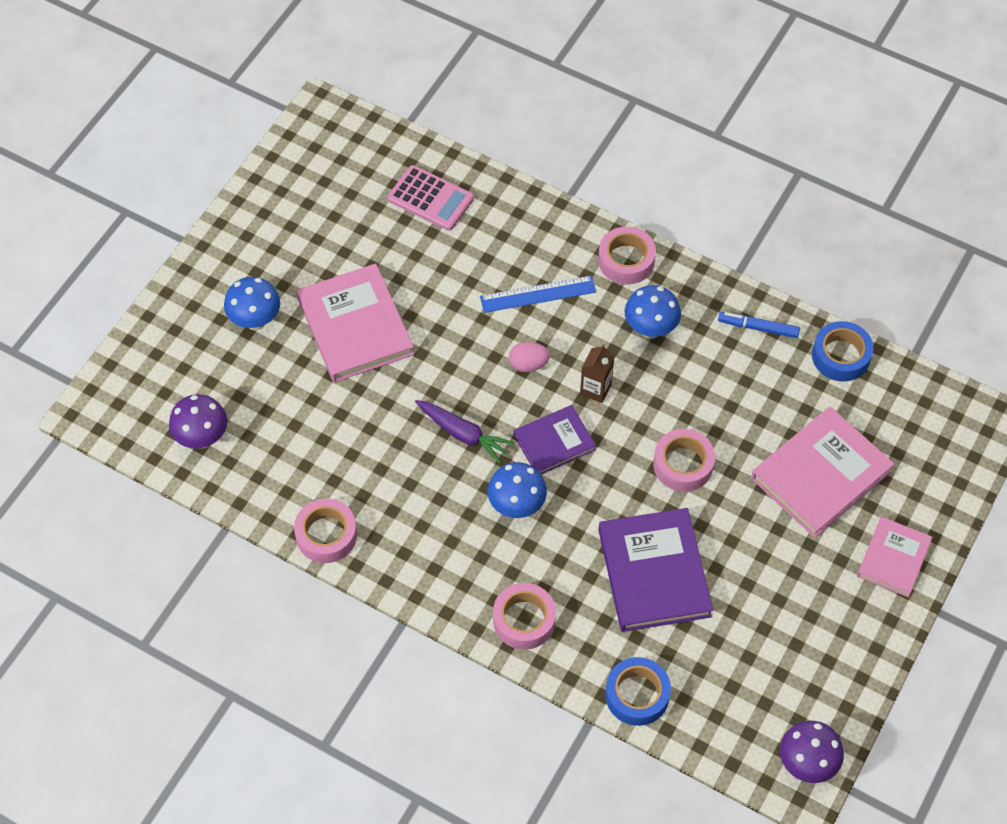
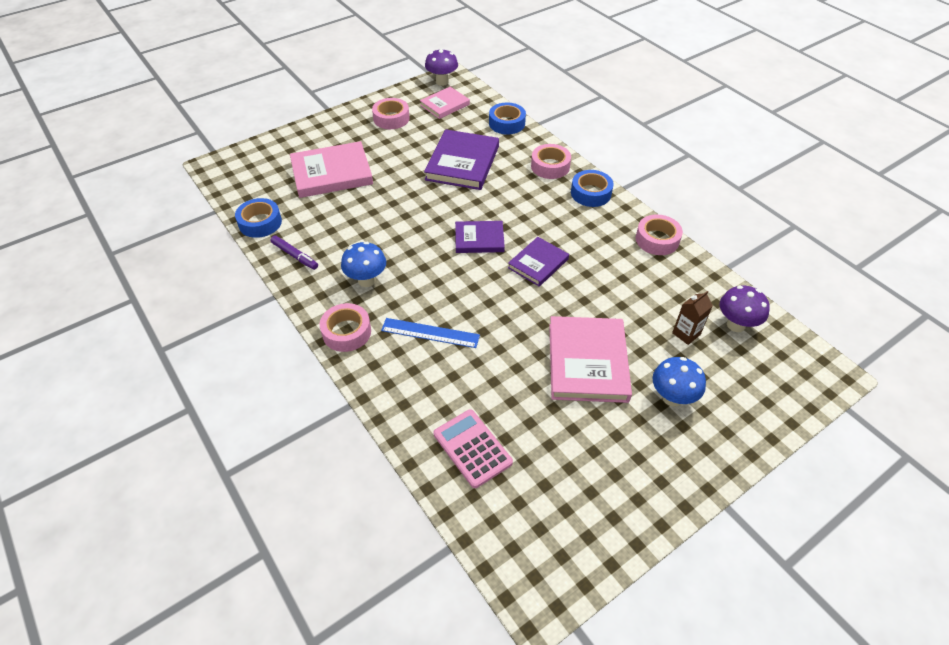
camera: 155 degrees left, 10 degrees down
purple carrot [415,400,515,464] -> purple book [508,237,569,287]
blue mushroom [488,462,547,518] -> none
pink egg [509,342,550,372] -> none
brown carton [580,344,614,403] -> brown carton moved to [672,291,713,345]
pink tape [653,429,715,492] -> pink tape moved to [372,98,410,129]
blue marker [718,312,800,338] -> purple marker [271,235,318,270]
pink book [857,517,932,597] -> pink book moved to [420,87,470,119]
none -> blue tape [571,170,614,207]

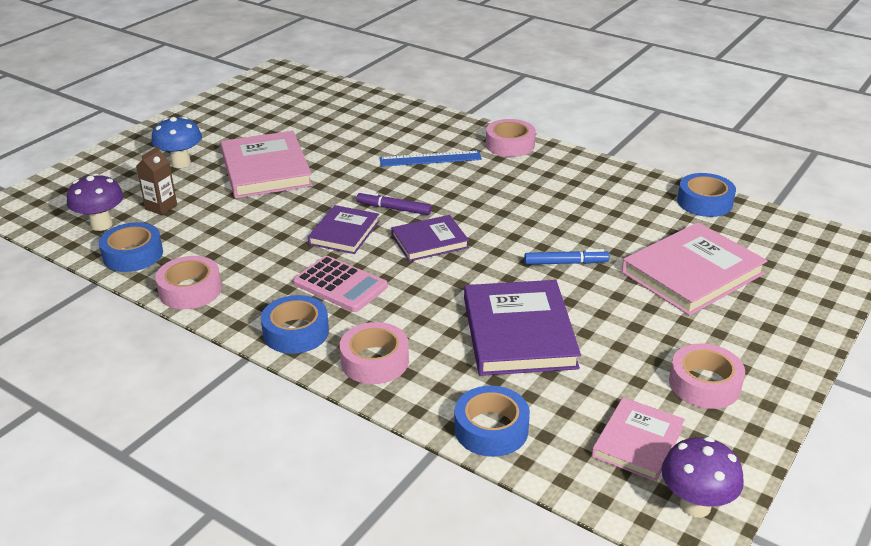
camera: 160 degrees right, 15 degrees down
purple marker [271,235,318,270] -> purple marker moved to [357,191,432,215]
blue mushroom [341,242,386,287] -> none
pink calculator [434,409,513,488] -> pink calculator moved to [293,256,388,312]
none -> blue tape [99,222,163,272]
none -> blue marker [524,249,610,265]

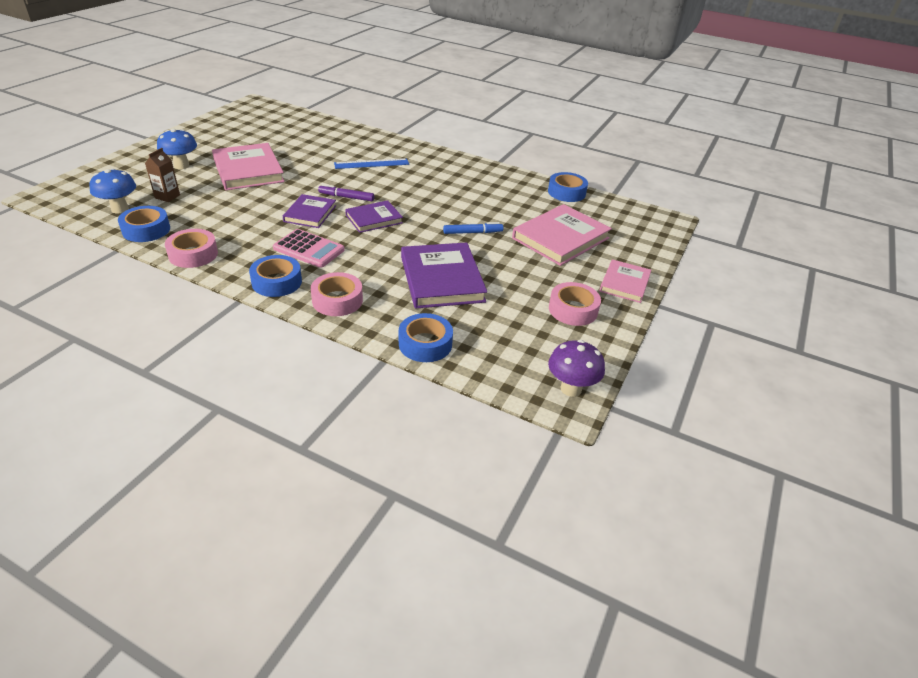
camera: 10 degrees left, 5 degrees up
purple mushroom [67,173,124,231] -> blue mushroom [89,168,136,213]
pink tape [486,119,536,157] -> none
pink book [592,397,685,481] -> pink book moved to [600,259,651,303]

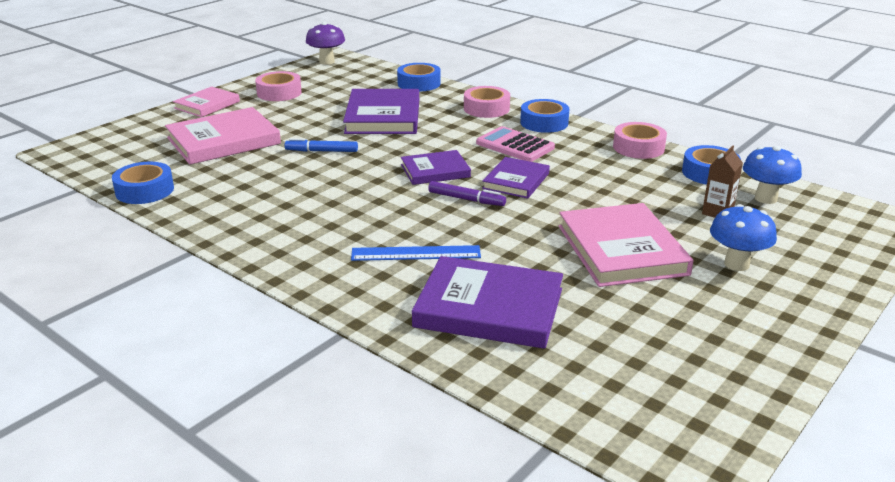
camera: 165 degrees left, 10 degrees down
none -> purple book [412,256,563,349]

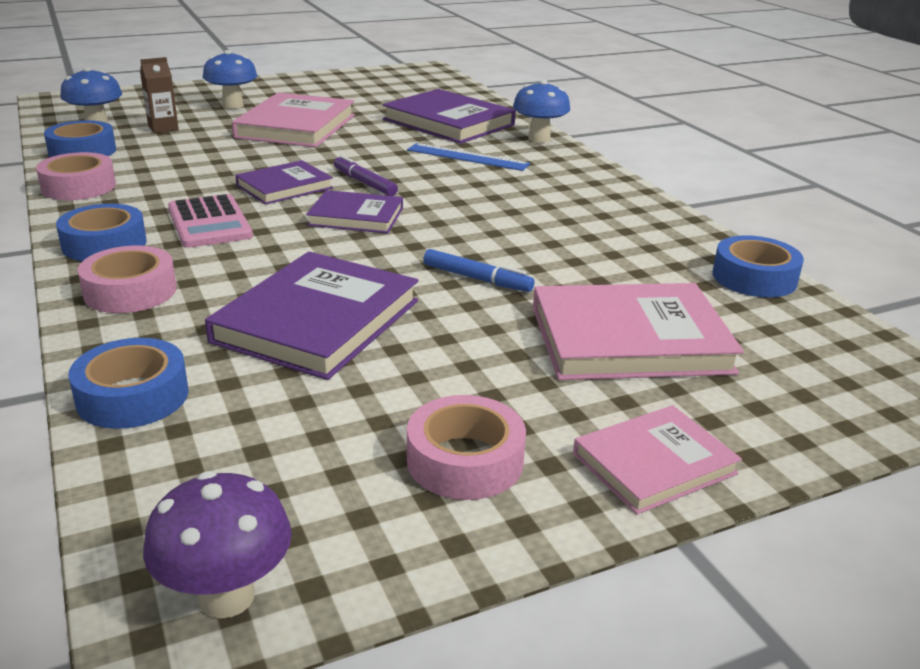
camera: 155 degrees left, 0 degrees up
none -> blue mushroom [513,80,571,143]

